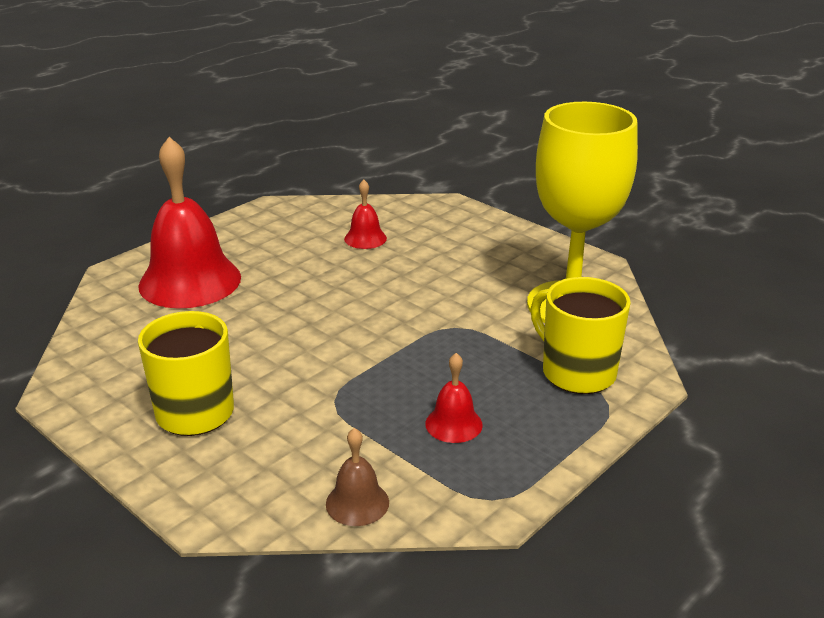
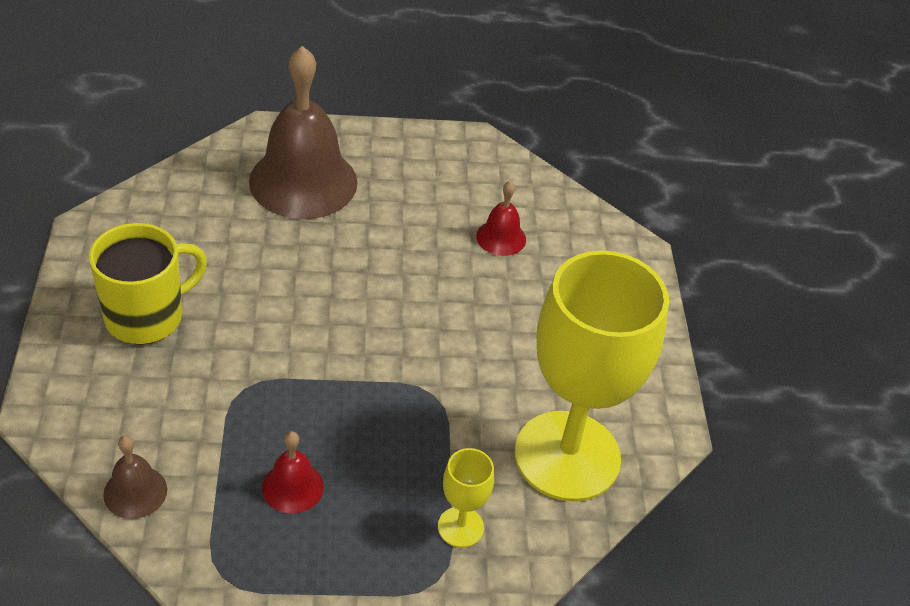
camera: 40 degrees right, 15 degrees up
red bell [138,137,241,308] -> brown bell [249,46,358,219]
yellow mug [530,277,631,394] -> yellow goblet [438,448,494,548]

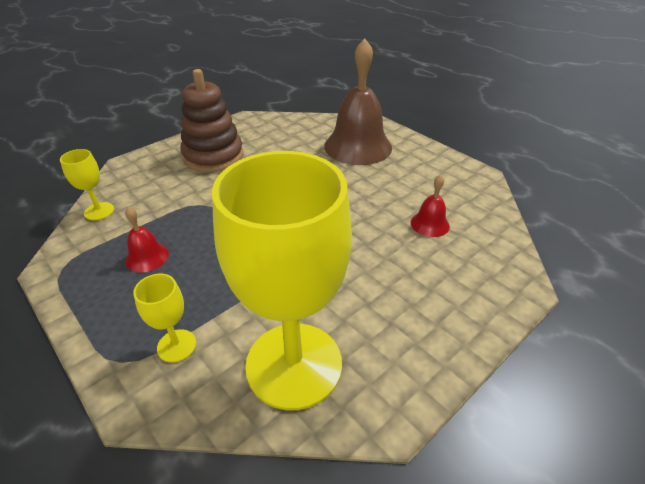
camera: 55 degrees right, 5 degrees down
yellow mug [89,223,207,345] -> brown stacking toy [180,69,243,173]
brown bell [103,435,167,519] -> yellow goblet [60,149,114,220]

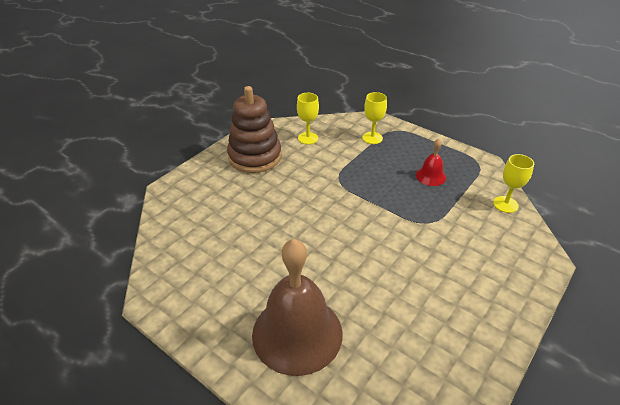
camera: 170 degrees right, 0 degrees up
brown stacking toy [180,69,243,173] -> brown stacking toy moved to [227,86,282,173]
yellow goblet [212,151,352,410] -> yellow goblet [297,93,319,144], size x0.41
red bell [411,175,450,237] -> none

